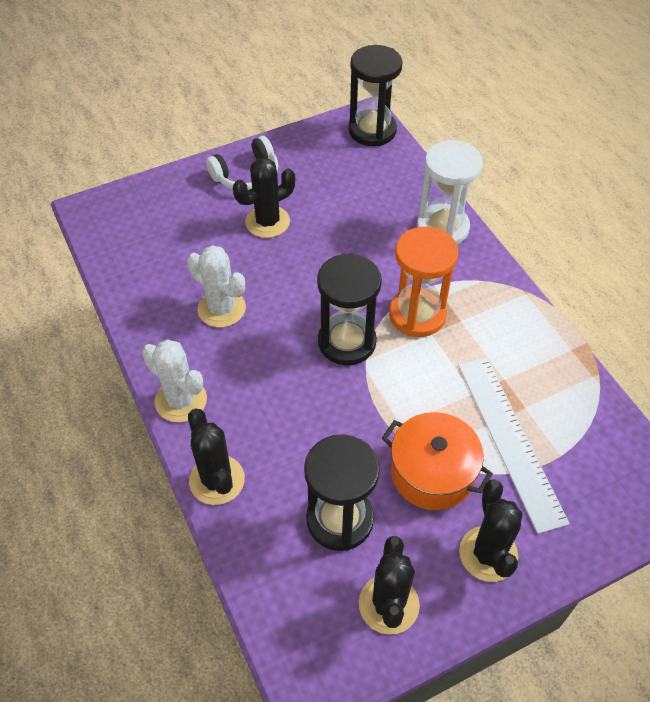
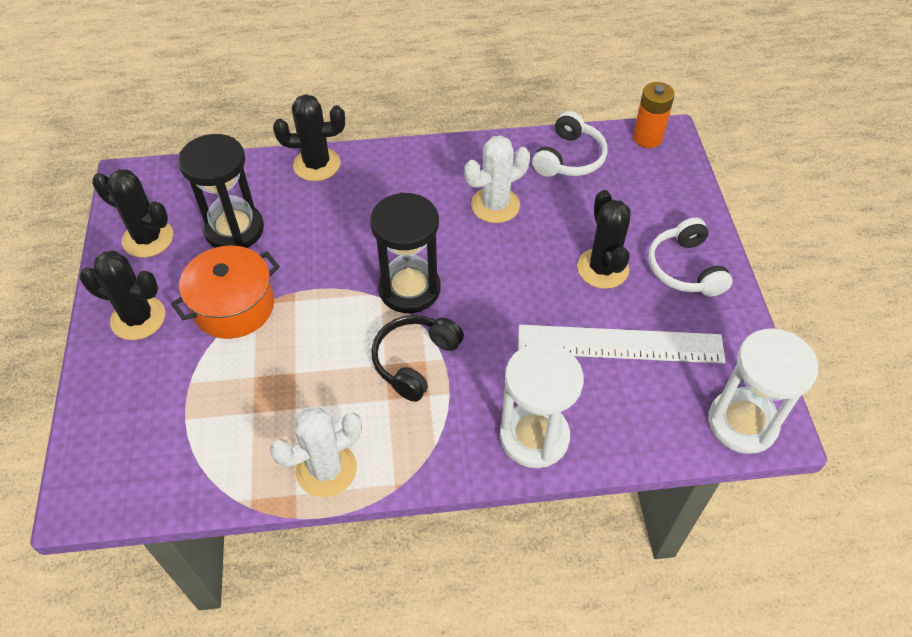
camera: 110 degrees right, 0 degrees up
white cactus [142,339,207,422] -> white cactus moved to [270,407,362,497]
black hourglass [349,45,403,146] -> white hourglass [708,329,819,454]
orange hourglass [389,227,459,337] -> black headphones [371,315,464,402]
white ruler [458,357,570,534] -> white ruler moved to [518,325,726,364]
none -> white headphones [532,111,607,177]
none -> orange battery [633,82,675,148]

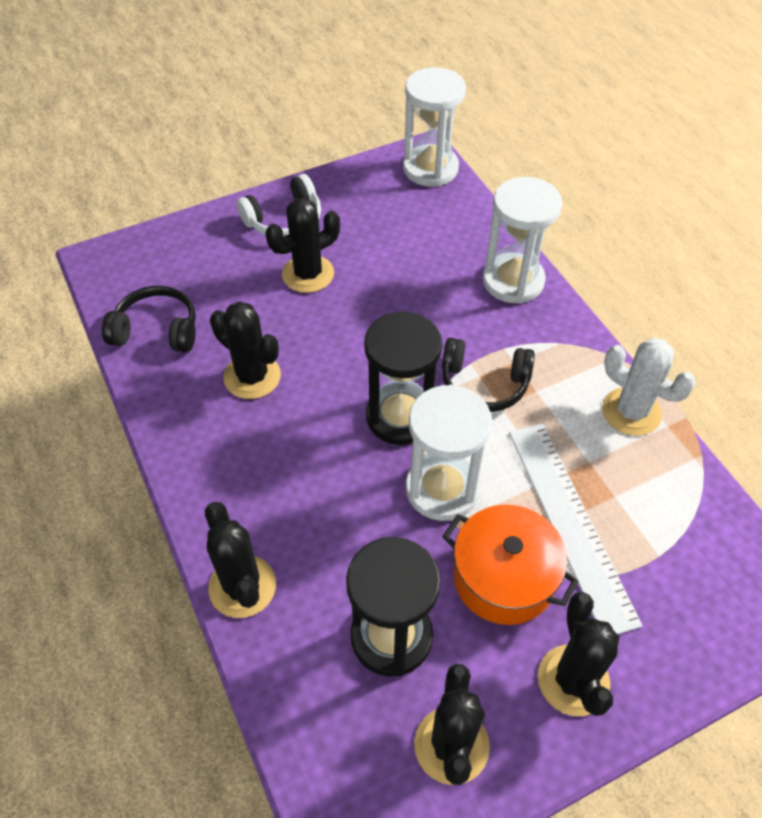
camera: 110 degrees left, 0 degrees up
white cactus [464,135,530,223] -> black cactus [210,302,281,399]
white ruler [518,325,726,364] -> white ruler moved to [509,424,642,634]
white headphones [532,111,607,177] -> black headphones [102,286,196,352]
orange battery [633,82,675,148] -> none
none -> white hourglass [406,384,492,521]

